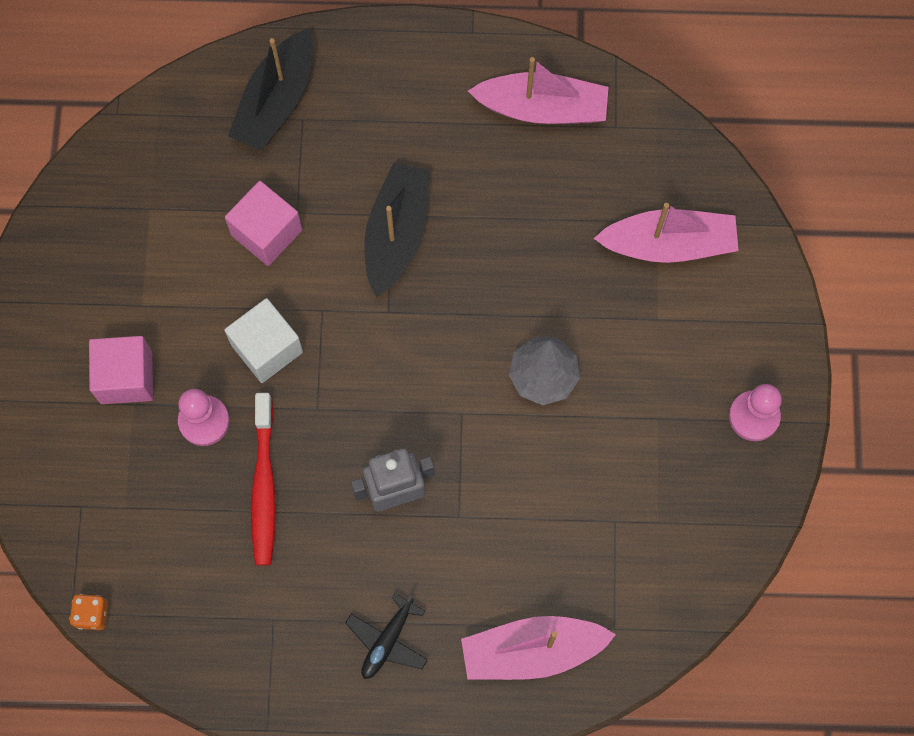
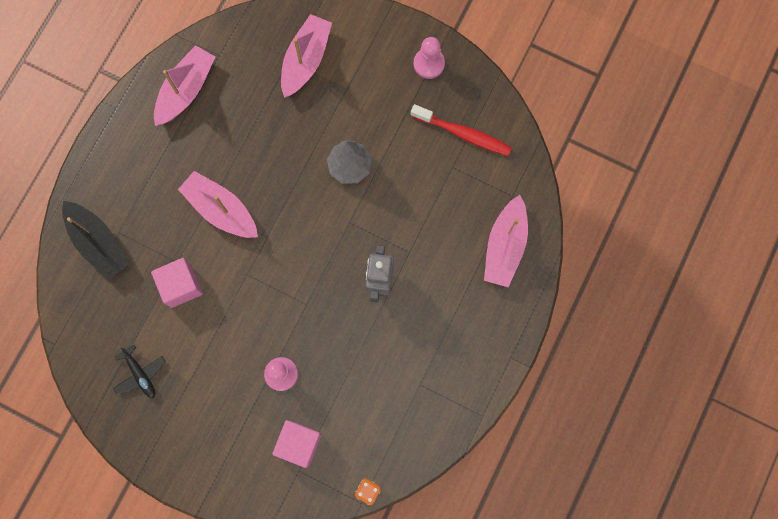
camera: 65 degrees left, 5 degrees up
pink cube [89,336,153,404] -> pink cube moved to [272,420,322,468]
white cube [224,298,303,383] -> none
red toothbrush [251,393,276,565] -> red toothbrush moved to [411,104,512,156]
black plane [345,593,428,679] -> black plane moved to [113,345,166,398]
black boat [364,162,430,297] -> pink boat [178,171,258,238]

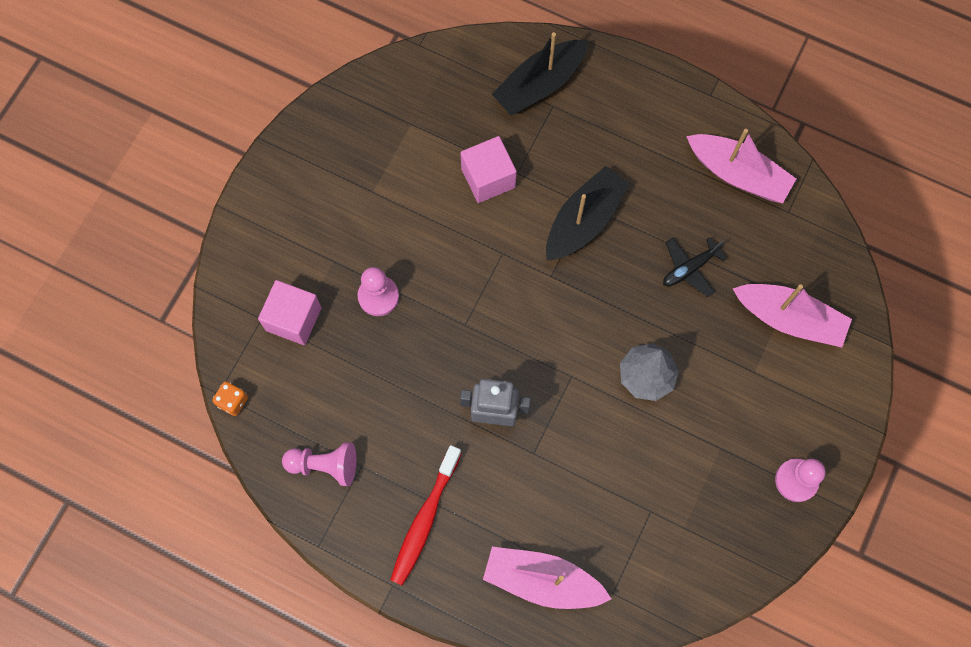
camera: 90 degrees right, 5 degrees down
black plane [113,345,166,398] -> black plane moved to [663,237,727,297]
pink boat [178,171,258,238] -> black boat [546,166,630,261]
red toothbrush [411,104,512,156] -> red toothbrush moved to [390,445,462,586]
none -> pink pawn [282,442,356,486]

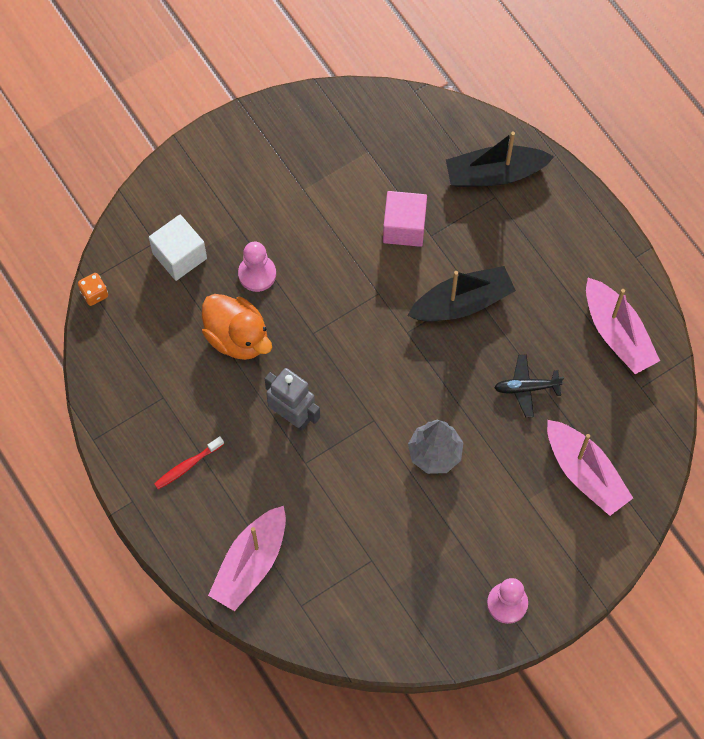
camera: 30 degrees right, 5 degrees down
pink cube [258,280,322,345] -> white cube [149,215,207,281]
pink pawn [282,442,356,486] -> none
red toothbrush [390,445,462,586] -> red toothbrush [154,436,224,489], size x0.61
pink boat [483,547,611,609] -> pink boat turned 105 degrees counterclockwise [208,506,286,611]
none -> orange duck [202,294,272,360]

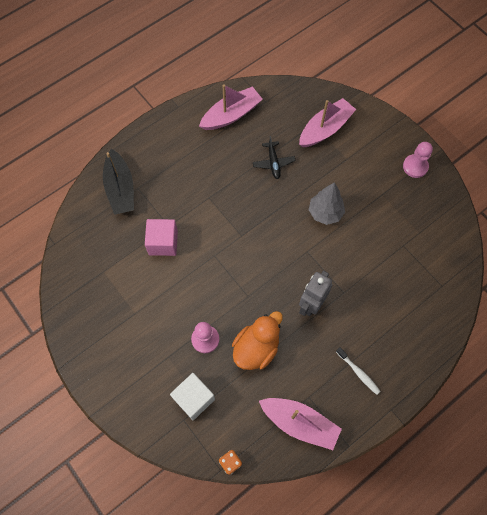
camera: 95 degrees left, 0 degrees up
red toothbrush [154,436,224,489] -> white toothbrush [336,347,381,395]
pink boat [208,506,286,611] -> pink boat moved to [259,398,342,450]
black boat [407,266,516,322] -> none

